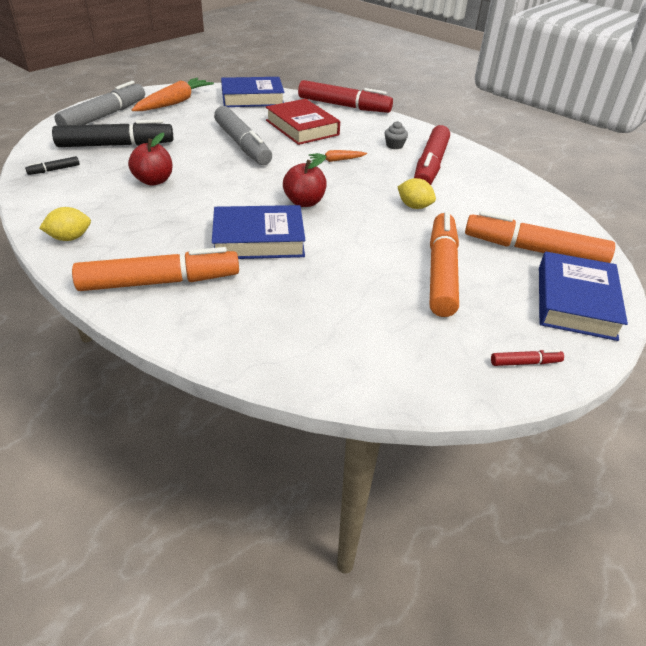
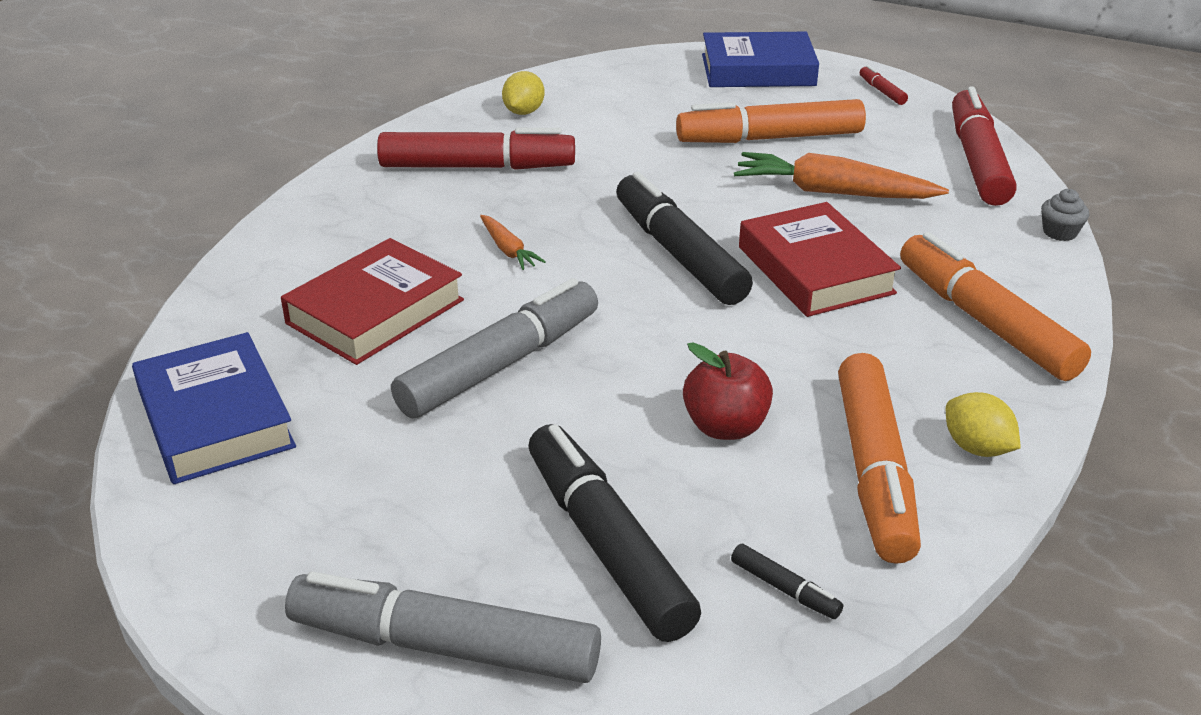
camera: 105 degrees left, 5 degrees down
orange carrot [132,78,214,111] -> orange carrot moved to [734,152,949,199]
blue book [212,205,306,259] -> red book [739,202,901,317]
red apple [283,156,327,207] -> black marker [616,172,753,305]
red marker [298,80,393,113] -> red marker moved to [952,86,1016,206]
grey cupcake [385,121,408,149] -> grey cupcake moved to [1041,189,1089,241]
yellow lemon [398,178,436,209] -> yellow lemon moved to [502,71,545,115]
orange marker [465,211,615,263] -> orange marker moved to [838,353,921,564]

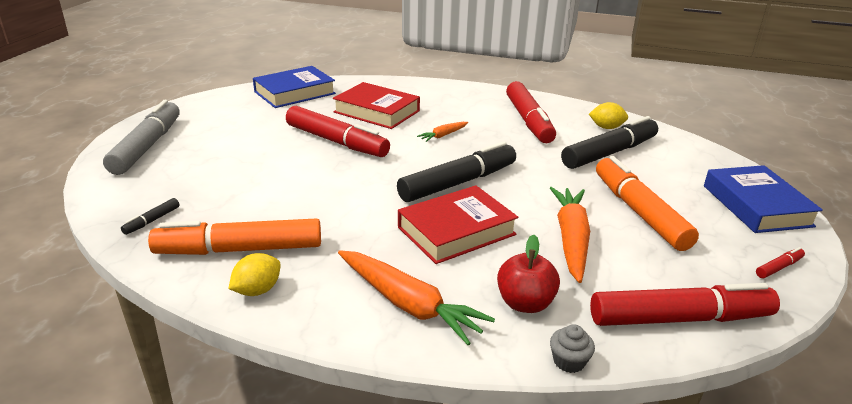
camera: 80 degrees right, 5 degrees down
grey marker [391,278,598,418] -> red marker [286,106,390,157]
black marker [529,424,701,642] -> black marker moved to [561,116,658,169]
red apple [683,342,773,440] -> red apple moved to [497,235,560,313]
orange marker [900,232,1091,381] -> orange carrot [338,250,495,345]

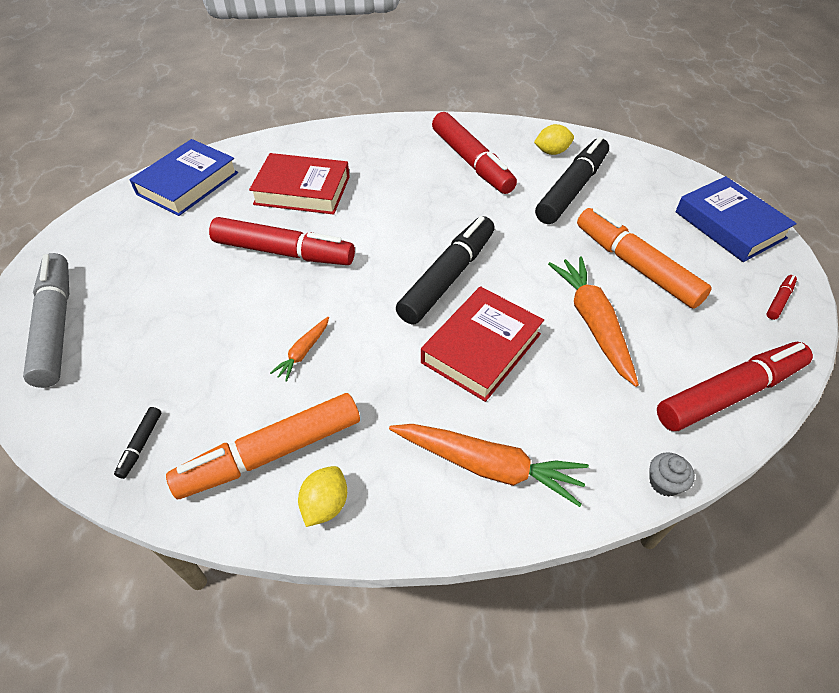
camera: 20 degrees left, 20 degrees up
orange carrot [417,122,468,142] -> orange carrot moved to [270,317,329,381]
red apple [497,235,560,313] -> none

